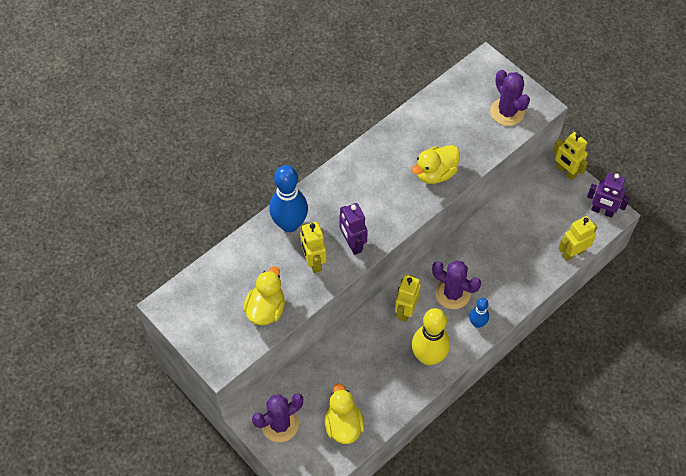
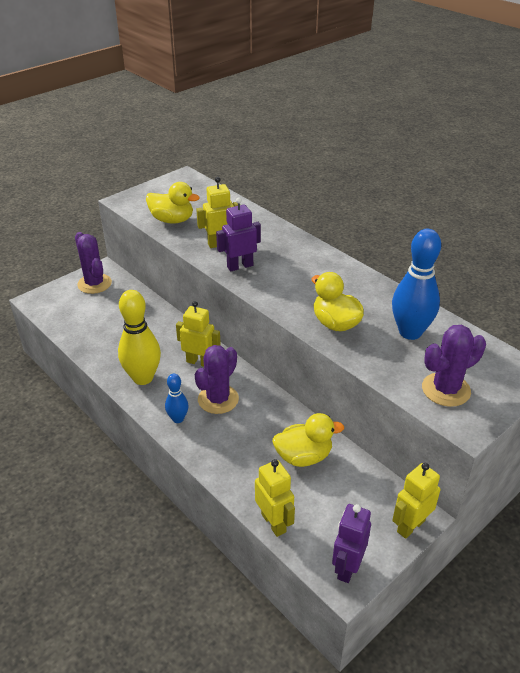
camera: 90 degrees right, 20 degrees down
blue bowling pin [269,165,308,232] -> blue bowling pin moved to [392,229,441,340]
yellow duck [325,383,364,444] -> yellow duck moved to [272,413,344,467]

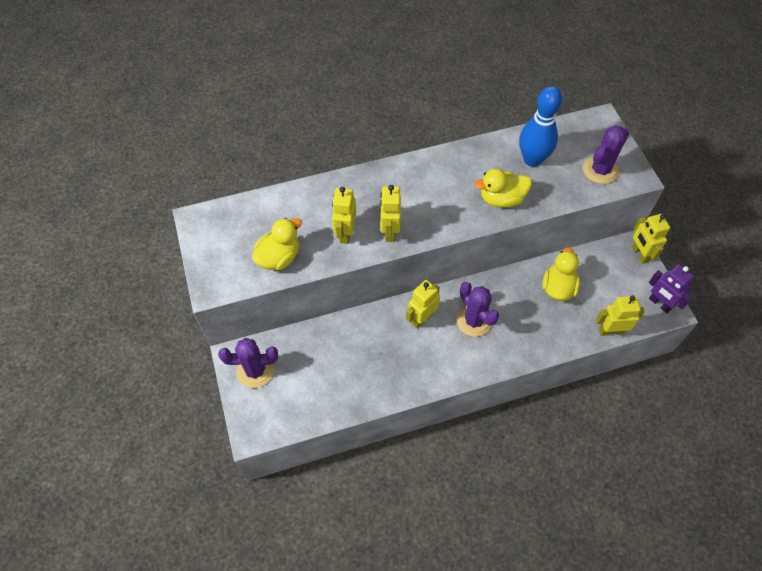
camera: 65 degrees left, 20 degrees up
yellow bowling pin [118,290,161,385] -> none
blue bowling pin [165,374,188,423] -> none
purple robot [216,197,261,271] -> yellow robot [380,185,401,242]
purple cactus [422,325,486,407] -> purple cactus turned 45 degrees clockwise [583,125,629,184]

